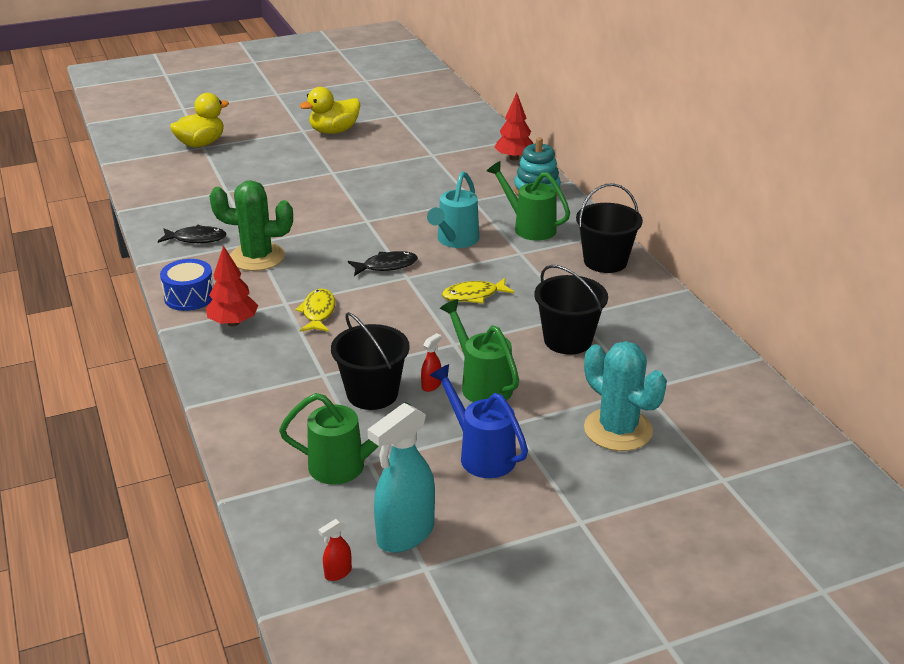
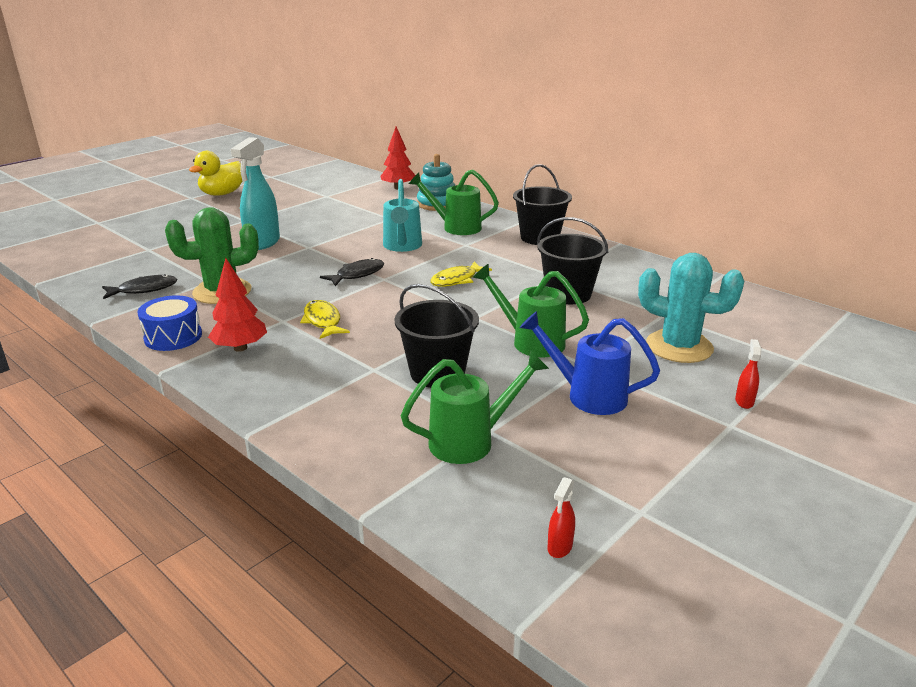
camera: 25 degrees left, 5 degrees down
yellow duck [170,93,229,147] -> none
turquoise spray bottle [368,403,435,552] -> turquoise spray bottle moved to [231,137,280,250]
red spray bottle [421,333,441,392] -> red spray bottle moved to [735,339,761,409]

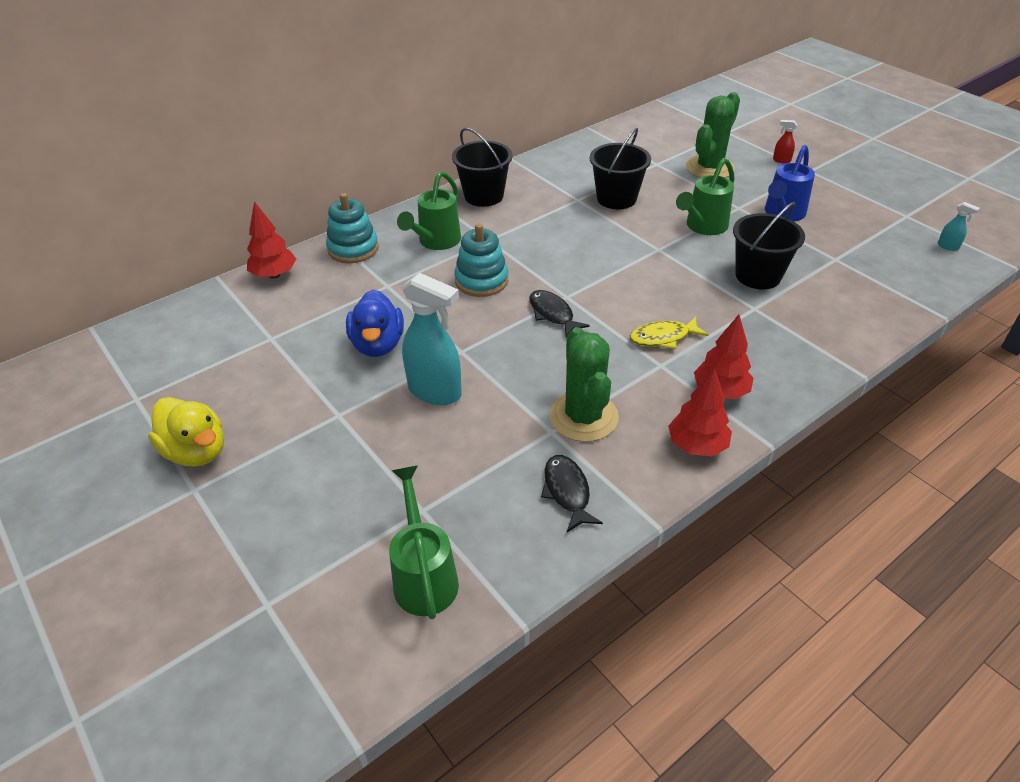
camera: 80 degrees left, 15 degrees up
blue drum [137,295,202,351] -> red tree [668,368,732,456]
turquoise watering can [383,179,422,252] -> turquoise stacking toy [455,223,508,297]
green watering can [401,350,549,464] -> green watering can moved to [389,465,459,619]
yellow fish [430,262,492,287] -> none
red spray bottle [548,477,575,558] -> turquoise spray bottle [938,202,979,251]
turquoise cactus [638,253,744,363] -> green cactus [686,92,740,178]
none -> blue duck [346,290,404,357]

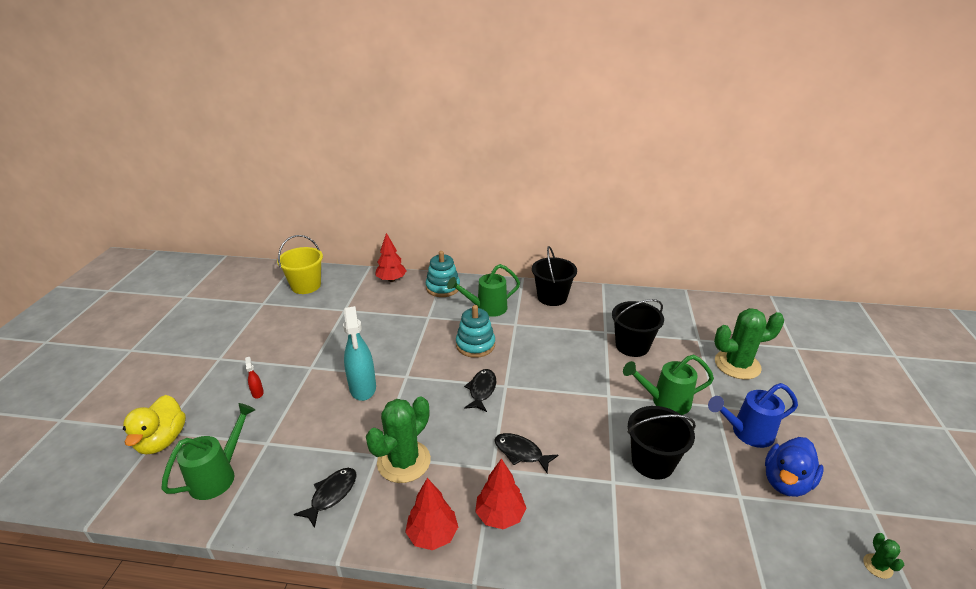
camera: 45 degrees right, 10 degrees down
yellow duck [148,397,224,467] -> yellow duck moved to [123,395,186,454]
blue duck [346,290,404,357] -> blue duck moved to [765,437,824,497]
yellow fish [630,316,708,349] -> black fish [494,433,558,473]
red spray bottle [773,120,797,164] -> red spray bottle moved to [245,357,264,398]
turquoise spray bottle [938,202,979,251] -> green cactus [863,533,904,579]
none -> yellow bucket [277,235,323,294]

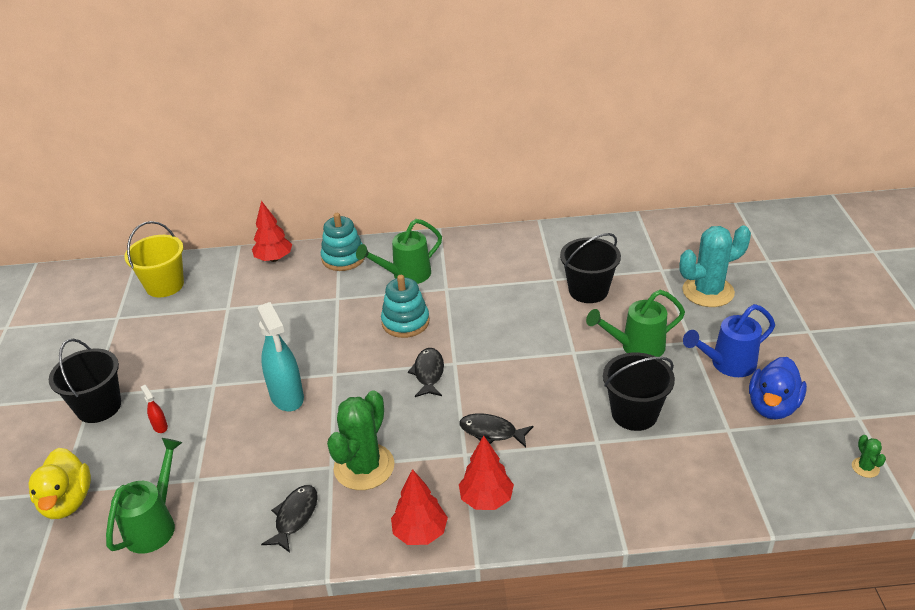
camera: 10 degrees left, 5 degrees up
black bucket [532,246,577,306] -> black bucket moved to [49,339,121,423]
green cactus [714,308,784,379] -> turquoise cactus [679,226,751,307]

